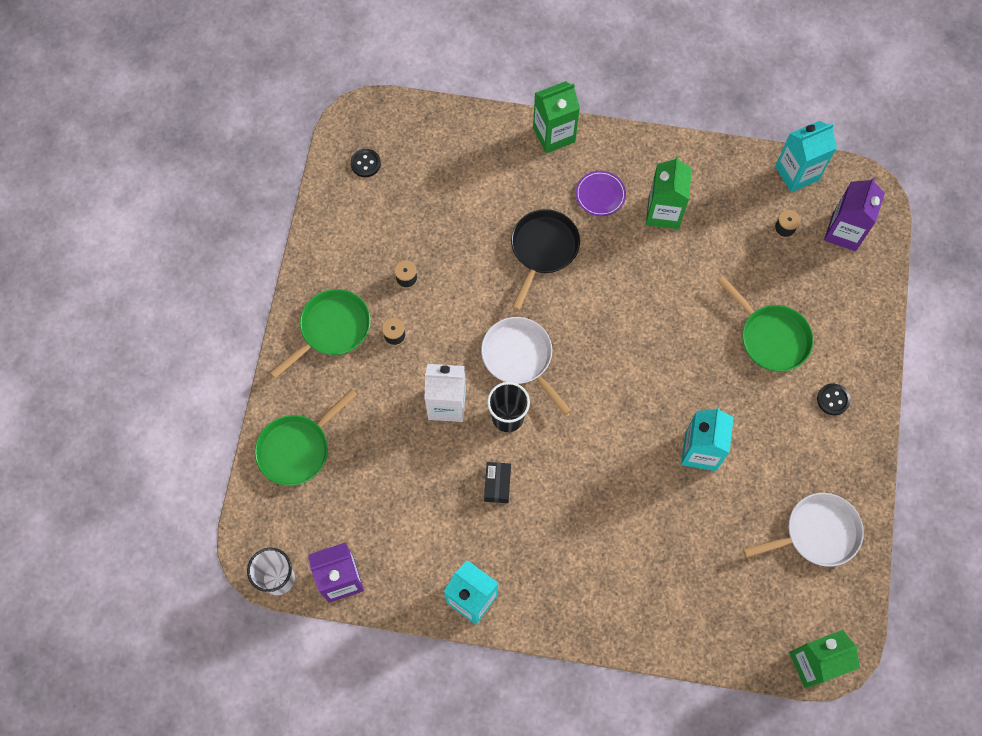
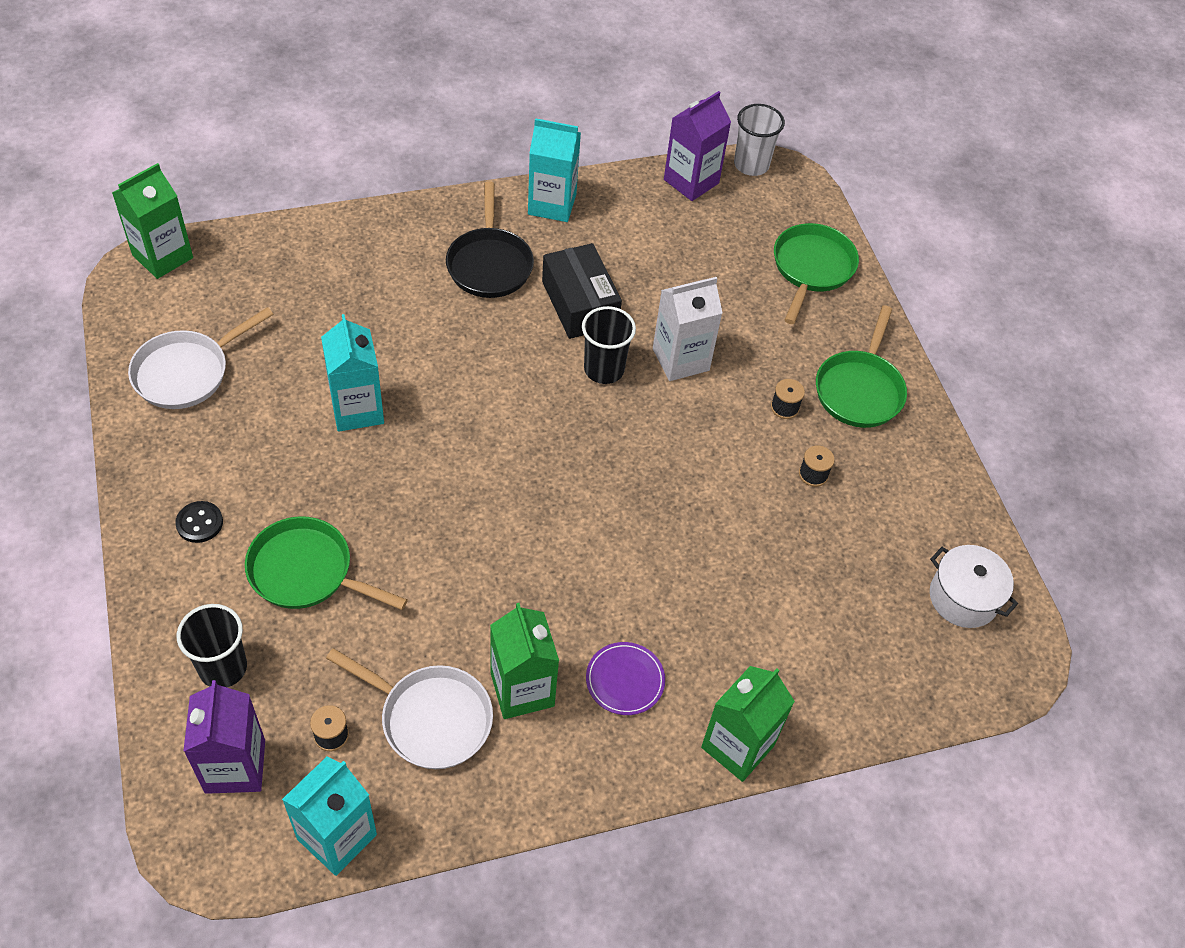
camera: 150 degrees right, 15 degrees down
black button [350,149,381,177] -> white pot [930,545,1018,628]
white pan [481,317,571,415] -> white pan moved to [326,648,493,769]
black box [484,462,511,503] -> black box [542,243,622,339], size x1.81
black pan [511,209,580,310] -> black pan moved to [446,181,534,298]
none -> black cup [177,604,247,687]

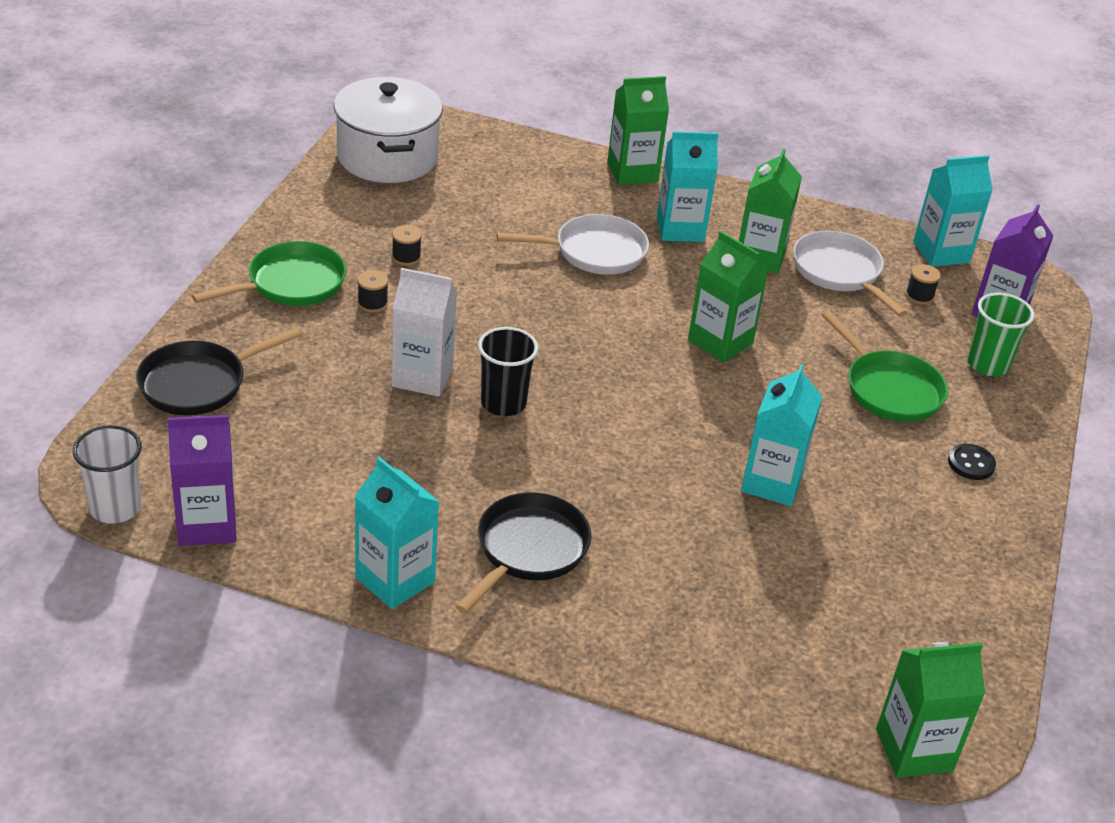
camera: 145 degrees left, 15 degrees down
white pan [128,307,273,409] -> white pan moved to [497,214,649,275]
black cup [177,604,247,687] -> green cup [967,293,1035,376]
black box [542,243,622,339] -> none
purple plate [586,642,665,715] -> turquoise carton [657,131,718,242]
green pan [774,223,859,324] -> black pan [136,327,302,415]
white pot [930,545,1018,628] -> white pot [334,77,443,183], size x1.67
none -> green carton [688,231,769,363]

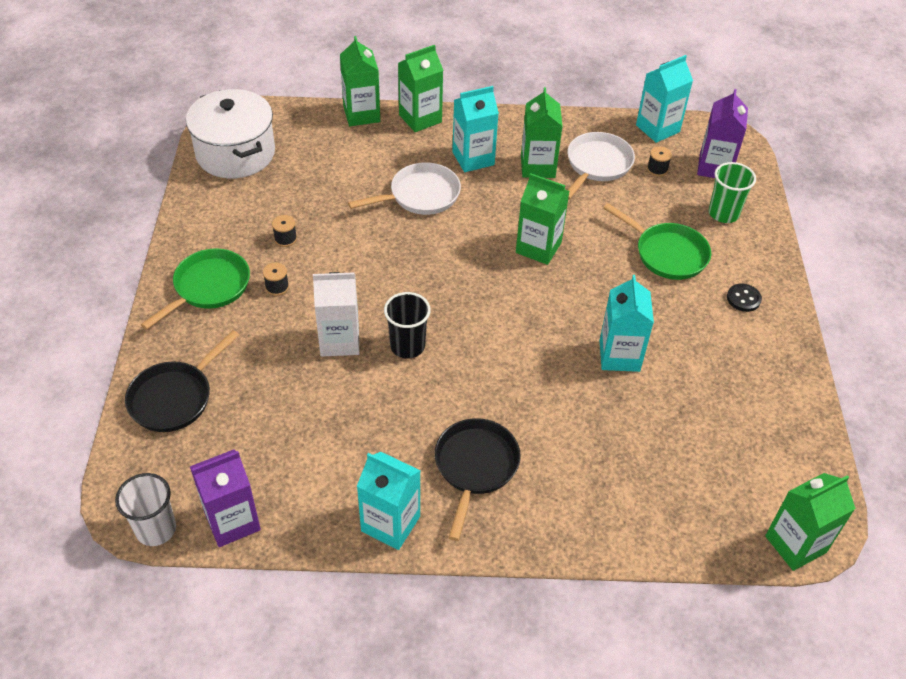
camera: 15 degrees left, 10 degrees up
white pan [793,230,908,317] -> white pan turned 75 degrees clockwise [567,132,635,200]
none -> green carton [340,36,380,126]

